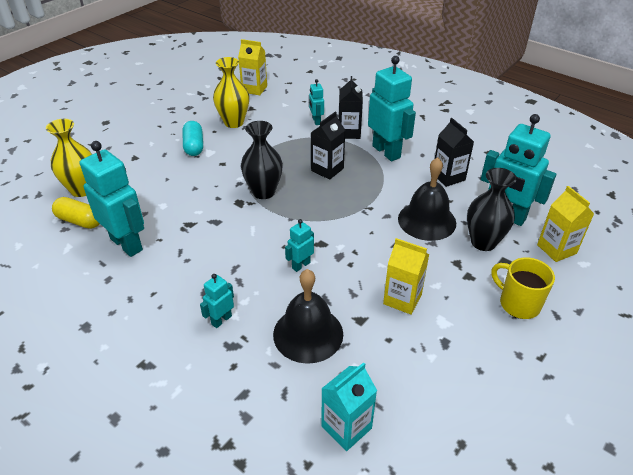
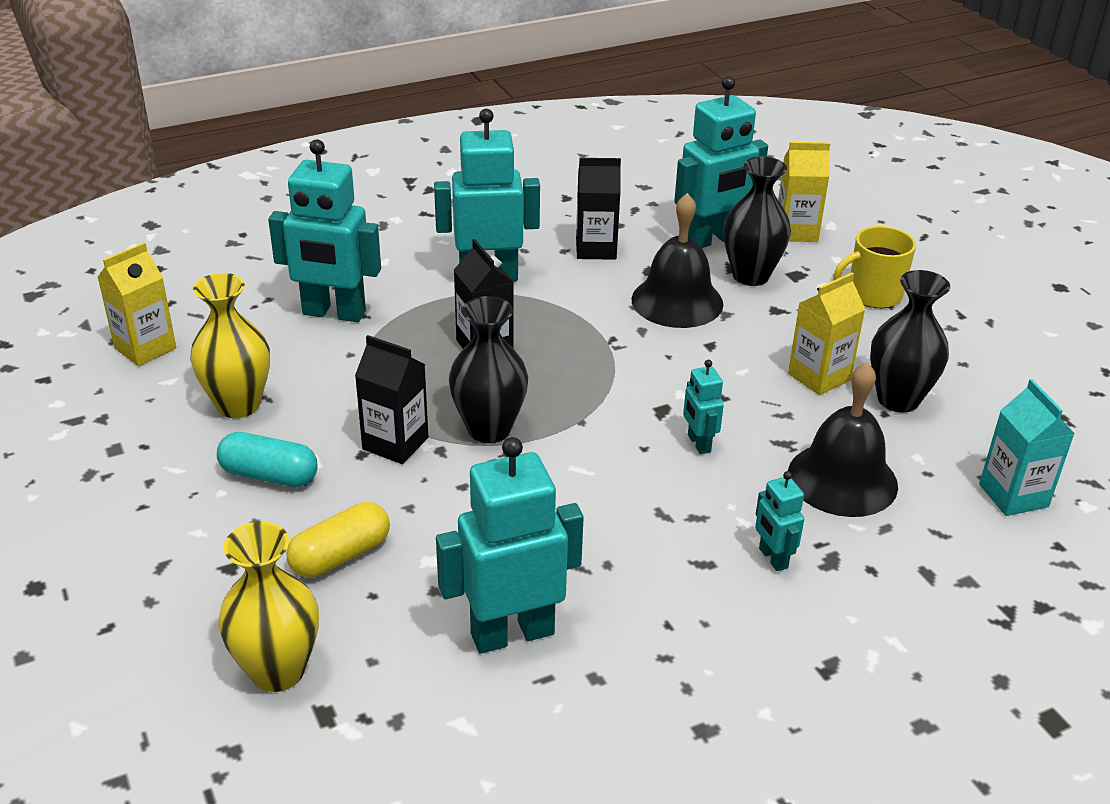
camera: 65 degrees left, 5 degrees down
yellow capsule [52,197,100,229] -> yellow capsule moved to [286,502,390,578]
turquoise robot [309,79,324,125] -> turquoise robot [268,139,381,322], size x2.07
black carton [339,76,363,139] -> black carton moved to [355,335,428,464]
none -> black vase [870,270,950,413]

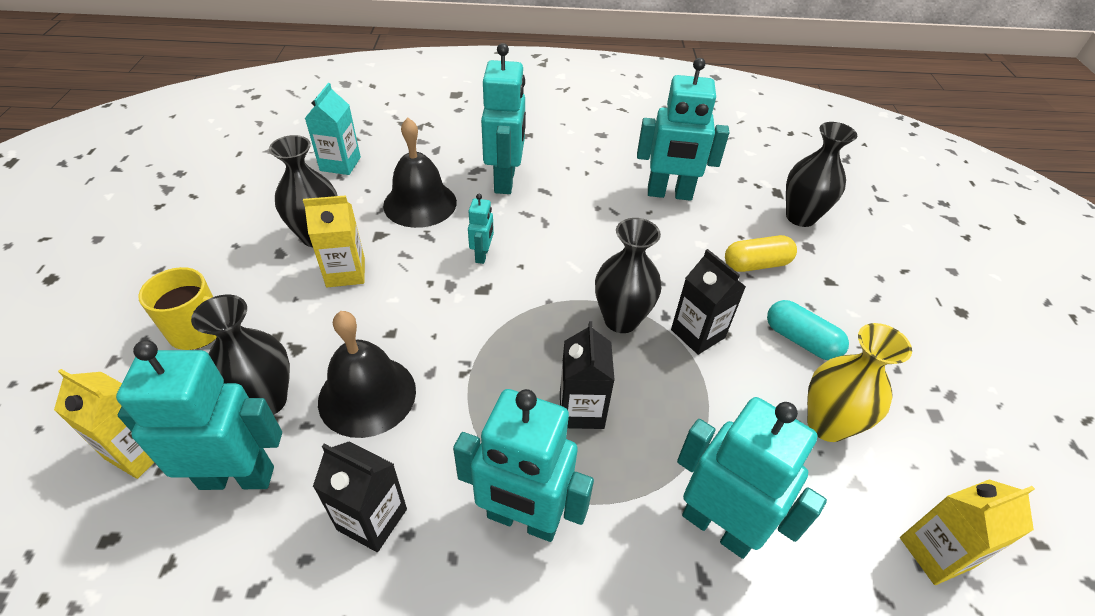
camera: 155 degrees left, 10 degrees up
yellow vase [219,522,319,692] -> black vase [786,122,857,227]
turquoise robot [755,471,804,571] -> turquoise robot [481,43,526,194], size x2.07

